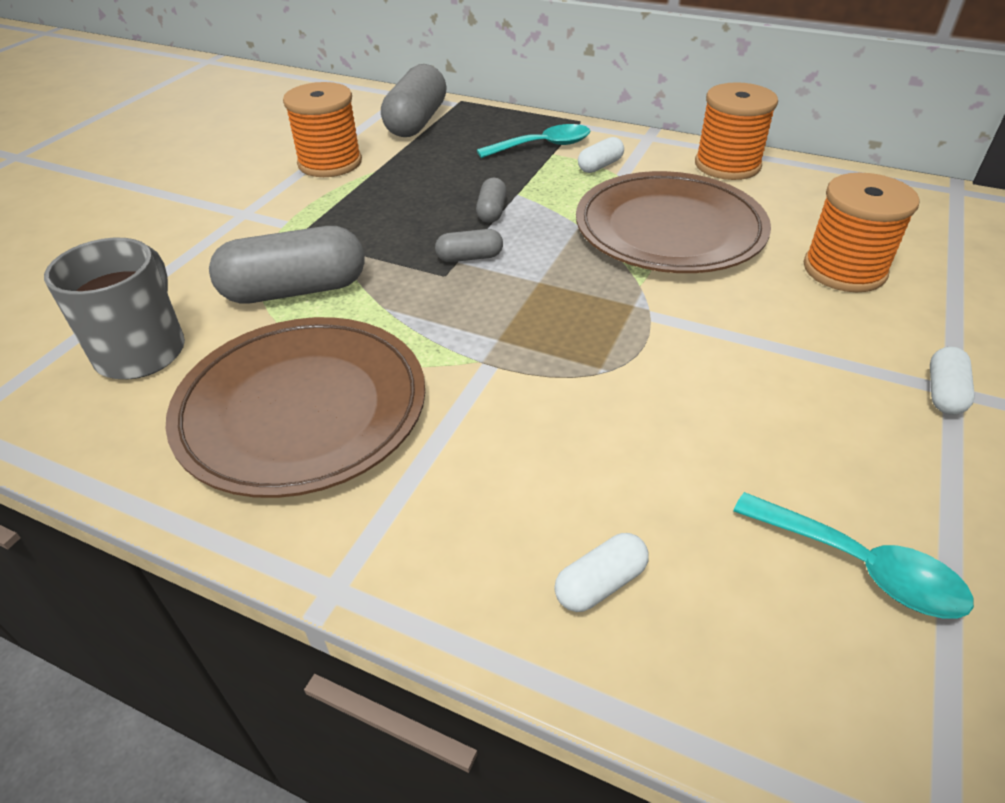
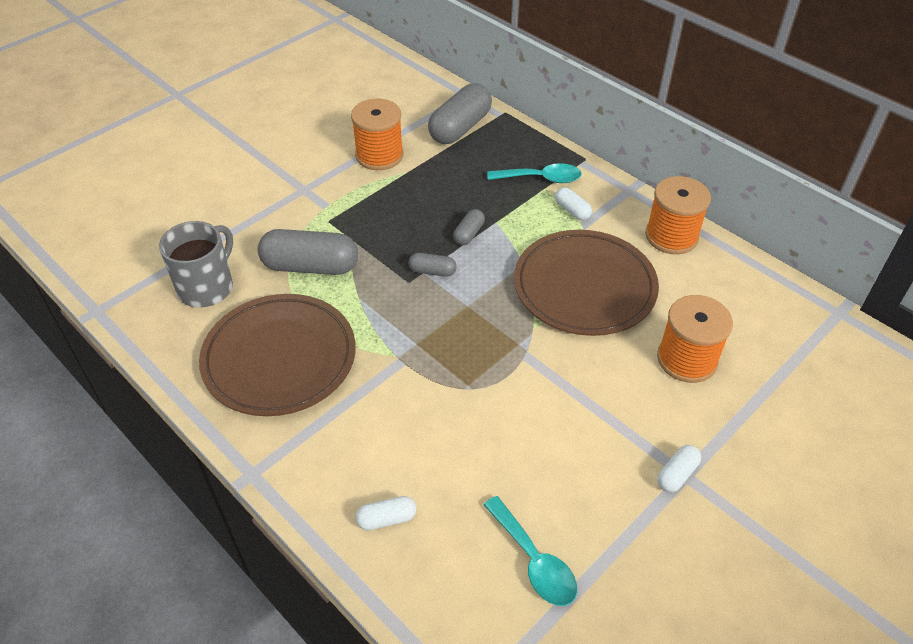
camera: 20 degrees right, 5 degrees up
white capsule [578,137,624,173] -> white capsule turned 75 degrees clockwise [555,187,592,220]

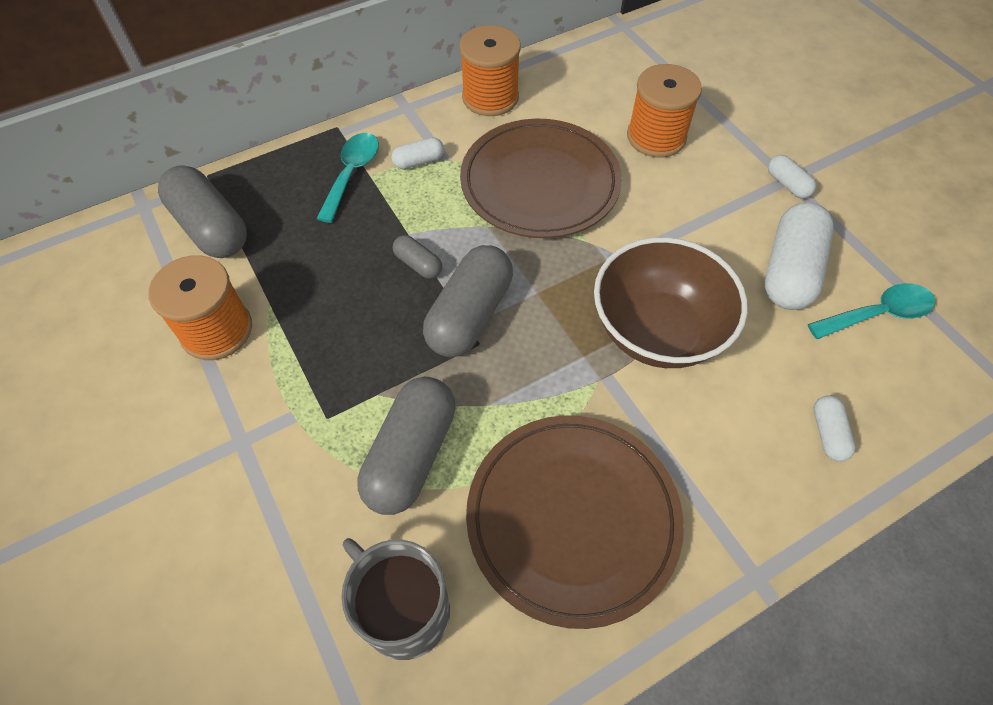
camera: 75 degrees left, 10 degrees up
grey capsule [409,253,457,277] -> grey capsule [423,245,513,357], size x2.06
none -> brown bowl [594,237,748,368]
none -> white capsule [765,202,834,310]

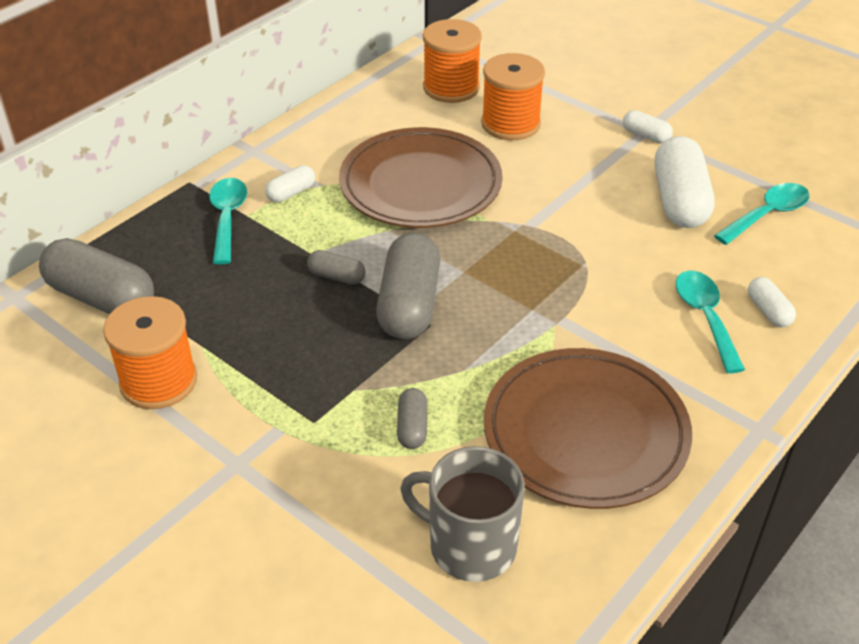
camera: 20 degrees left, 15 degrees down
grey capsule [357,377,456,515] -> grey capsule [397,388,427,449], size x0.48
orange spool [459,25,521,116] -> orange spool moved to [423,19,482,103]
brown bowl [594,237,748,368] -> none
none -> turquoise spoon [676,271,745,373]

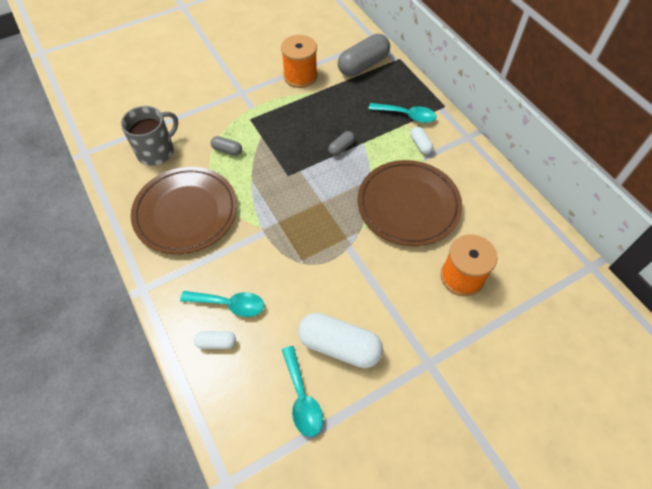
camera: 110 degrees right, 15 degrees up
grey capsule [376,233,440,339] -> none
orange spool [423,19,482,103] -> none
white capsule [623,110,673,143] -> none

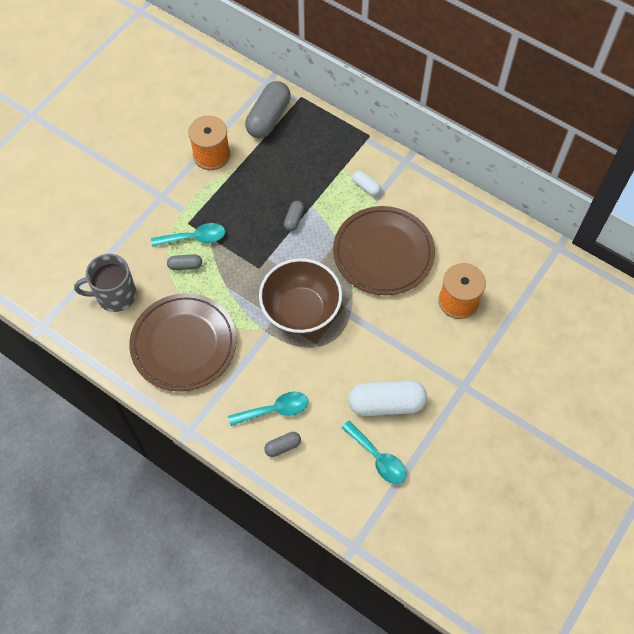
camera: 25 degrees left, 5 degrees up
grey mug [121,106,178,166] -> grey mug turned 120 degrees counterclockwise [74,254,137,312]
white capsule [194,331,236,349] -> grey capsule [264,432,301,457]
turquoise spoon [368,103,437,123] -> turquoise spoon moved to [151,223,225,247]
none -> brown bowl [259,258,342,334]

